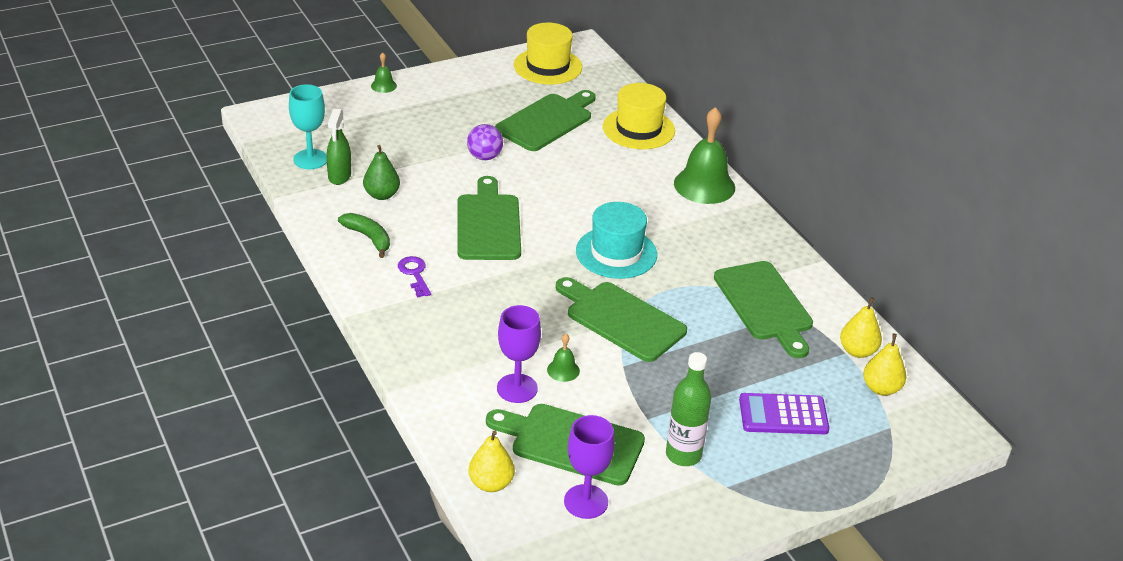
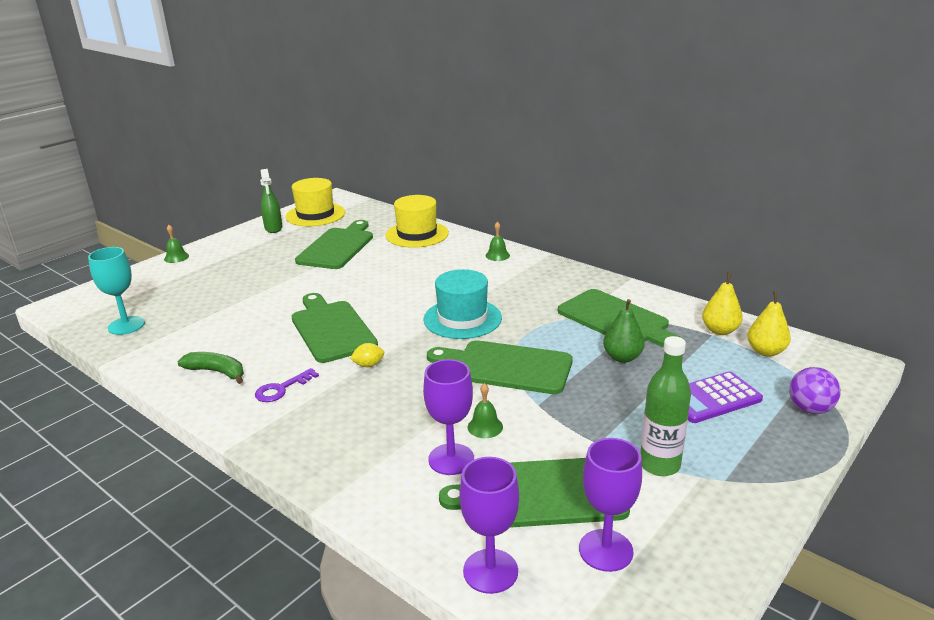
camera: 20 degrees left, 10 degrees down
green spray bottle [326,109,351,185] -> green spray bottle moved to [260,169,282,233]
green pear [363,145,400,200] -> green pear moved to [603,299,645,363]
purple key [398,256,431,297] -> purple key turned 90 degrees counterclockwise [255,368,319,402]
purple ball [467,124,503,160] -> purple ball moved to [789,367,841,414]
yellow pear [469,431,515,492] -> purple goblet [459,457,519,594]
green bell [674,107,735,204] -> green bell [486,222,510,261], size x0.45
none -> yellow lemon [350,343,384,367]

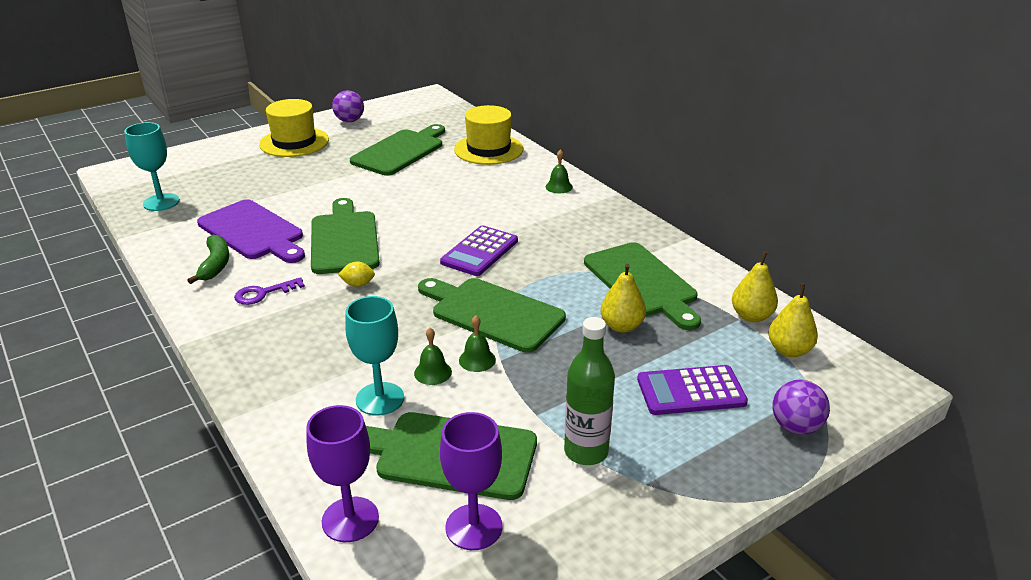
camera: 15 degrees right, 5 degrees up
green bell [164,225,189,263] -> green bell moved to [459,315,496,372]
green banana [177,352,244,384] -> green banana turned 45 degrees clockwise [187,235,229,284]
green spray bottle [260,169,282,233] -> purple ball [332,90,364,122]
yellow hat [286,178,345,226] -> yellow hat moved to [259,99,329,157]
turquoise hat [423,269,502,339] -> purple calculator [440,225,518,276]
purple goblet [423,359,474,475] -> turquoise goblet [345,296,404,416]
green pear [603,299,645,363] -> yellow pear [600,264,646,333]
none -> purple cutting board [197,199,305,263]

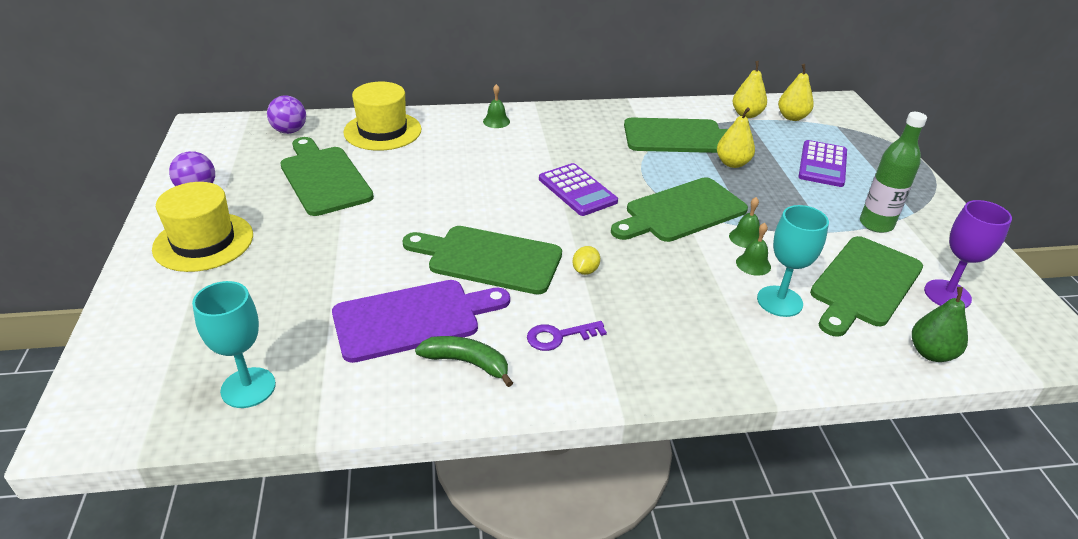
camera: 65 degrees left, 5 degrees up
purple key [234,277,305,305] -> purple key turned 75 degrees clockwise [527,321,607,351]
purple goblet [306,405,379,542] -> green pear [912,287,968,362]
purple ball [772,379,830,435] -> purple ball moved to [267,96,306,134]

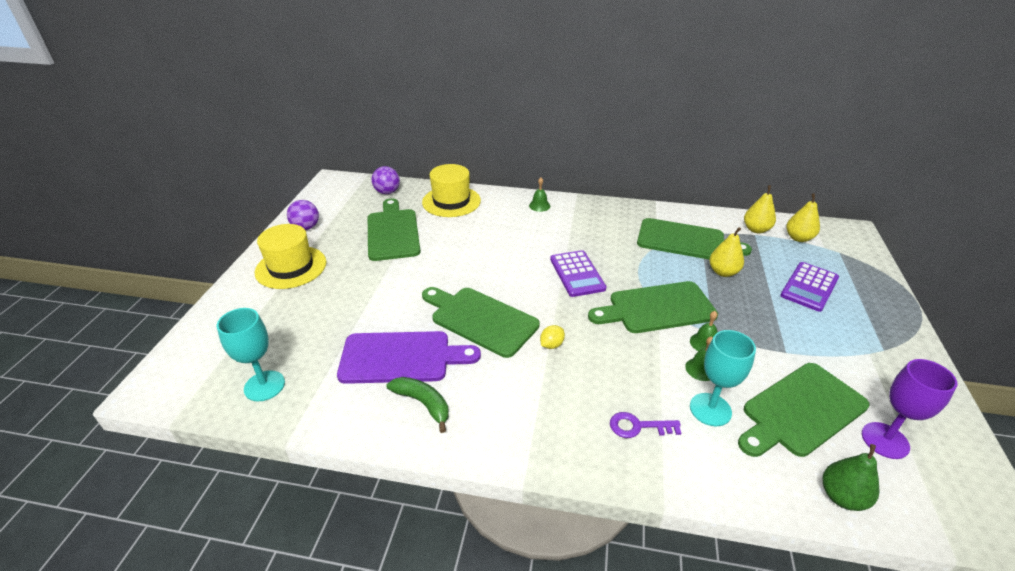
camera: 20 degrees right, 0 degrees up
purple key [527,321,607,351] -> purple key moved to [610,412,681,438]
green bottle [860,112,927,233] -> none

